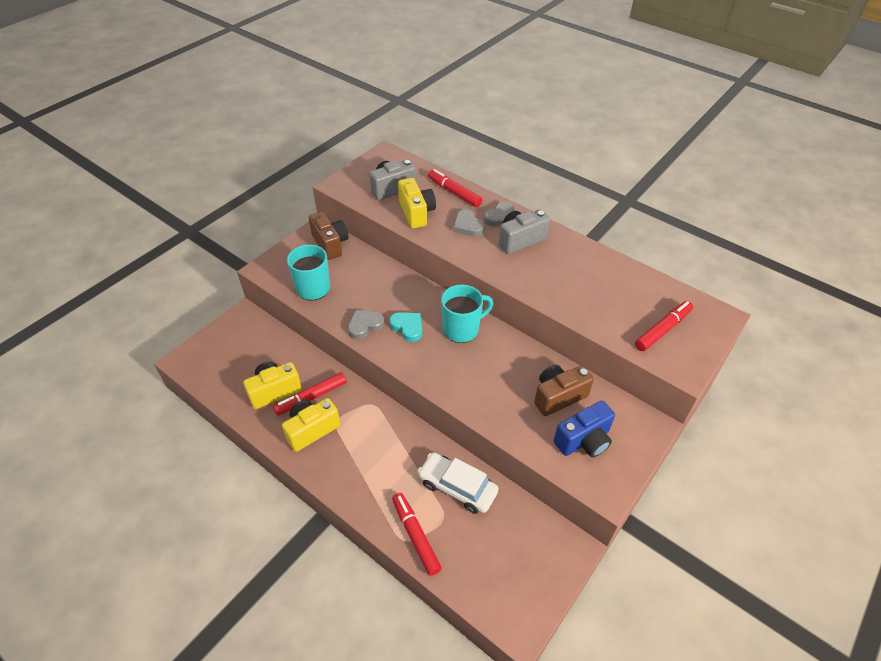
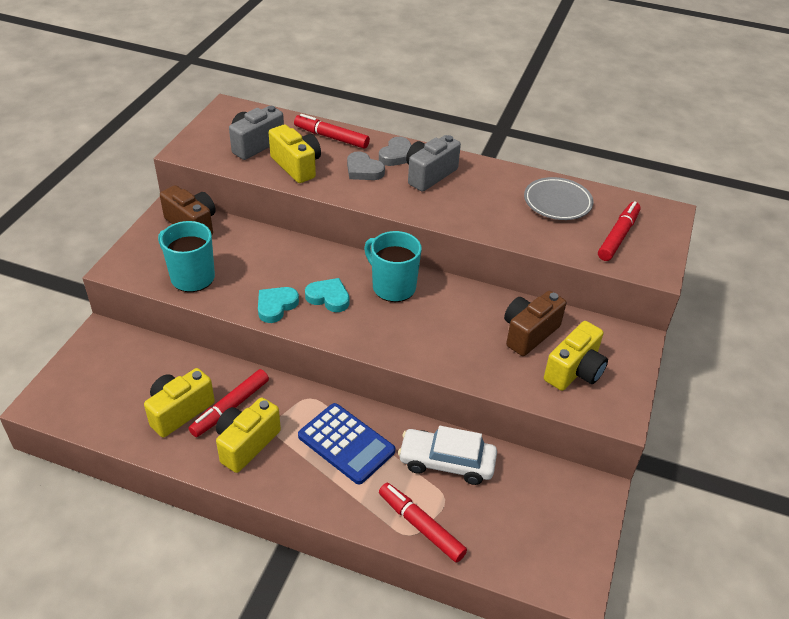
camera: 20 degrees left, 5 degrees down
grey heart [348,310,384,339] -> turquoise heart [258,287,299,323]
turquoise mug [441,284,493,343] -> turquoise mug turned 90 degrees counterclockwise [364,231,422,302]
blue camera [554,401,615,457] -> yellow camera [544,321,608,391]
none -> blue calculator [298,403,395,485]
none -> grey plate [524,177,593,220]

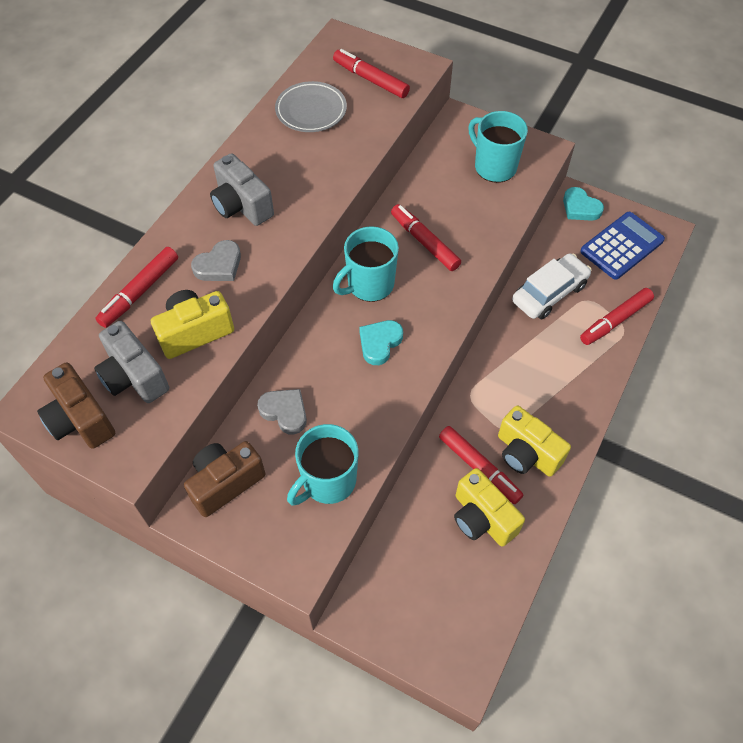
camera: 80 degrees left, 15 degrees up
turquoise heart [258,287,299,323] -> turquoise heart moved to [563,187,604,221]
blue calculator [298,403,395,485] -> blue calculator moved to [580,212,665,280]
grey heart [379,137,412,166] -> grey heart moved to [257,389,307,434]
white car [398,426,497,485] -> white car turned 150 degrees counterclockwise [512,253,592,319]
brown camera [504,291,566,356] -> brown camera moved to [37,362,115,449]
yellow camera [544,321,608,391] -> turquoise mug [468,111,528,183]
none -> red marker [391,204,461,271]

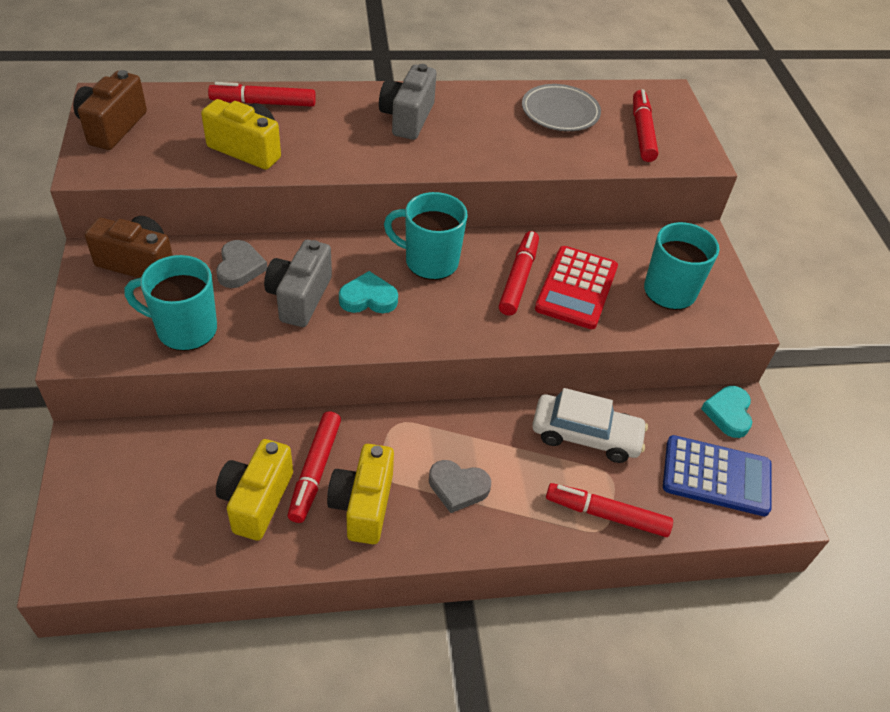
camera: 50 degrees right, 10 degrees down
grey camera [94,321,169,403] -> grey camera moved to [264,240,332,327]
grey heart [191,240,241,281] -> grey heart moved to [429,460,491,513]
none -> red calculator [535,246,618,329]

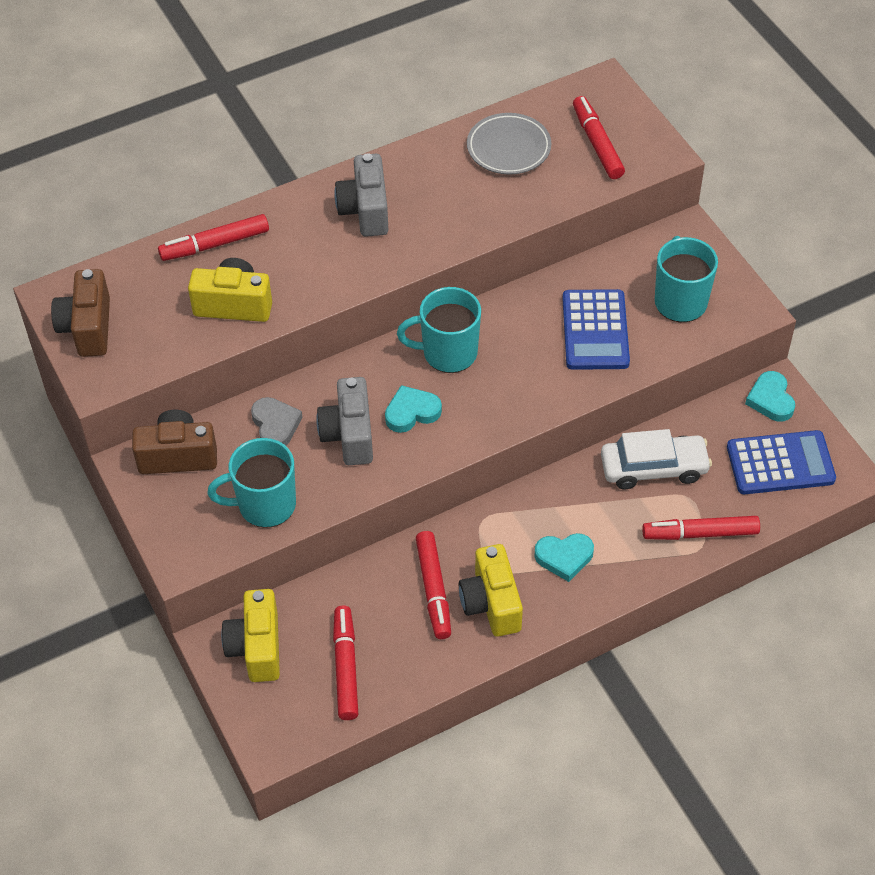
camera: 15 degrees left, 5 degrees up
yellow camera [216,439,293,541] -> yellow camera moved to [221,589,280,682]
grey heart [429,460,491,513] -> turquoise heart [534,533,594,582]
red marker [499,231,539,316] -> red marker moved to [333,606,358,720]
red calculator [535,246,618,329] -> blue calculator [562,289,630,370]

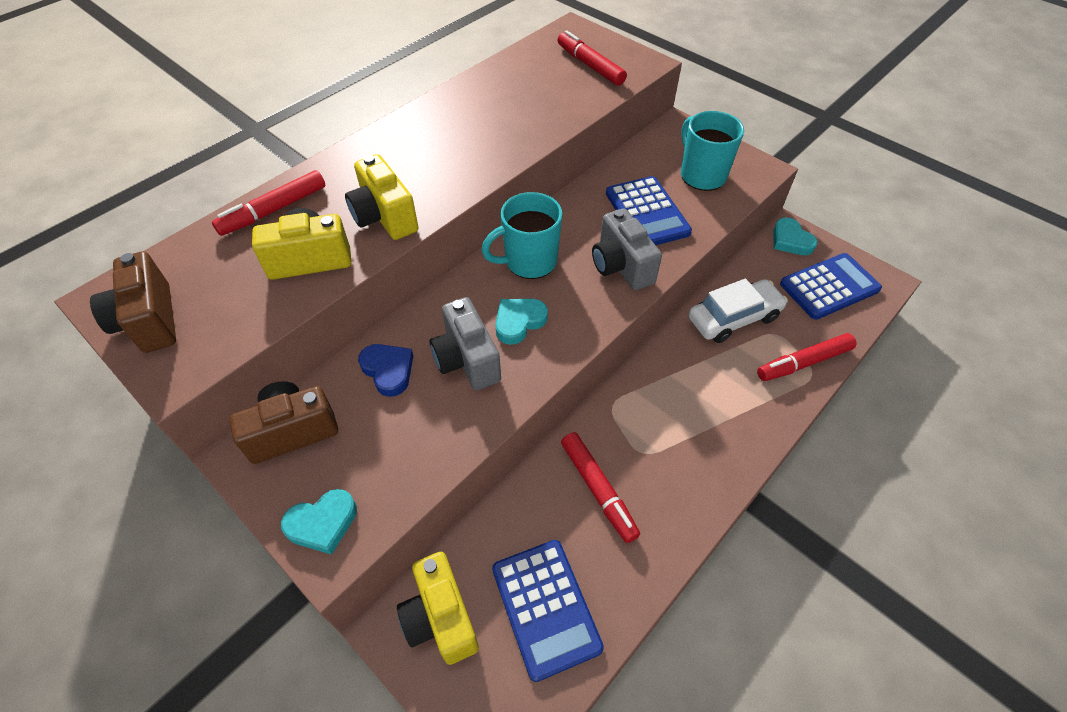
camera: 20 degrees left, 0 degrees up
turquoise mug [207,438,296,528] -> none
grey heart [251,397,303,446] -> blue heart [358,344,413,397]
red marker [333,606,358,720] -> blue calculator [492,540,604,682]
grey camera [334,153,388,237] -> grey camera moved to [592,209,662,290]
yellow camera [459,544,523,637] -> yellow camera moved to [345,154,418,240]
grey plate [467,113,551,175] -> none
turquoise heart [534,533,594,582] -> turquoise heart moved to [281,489,357,555]

